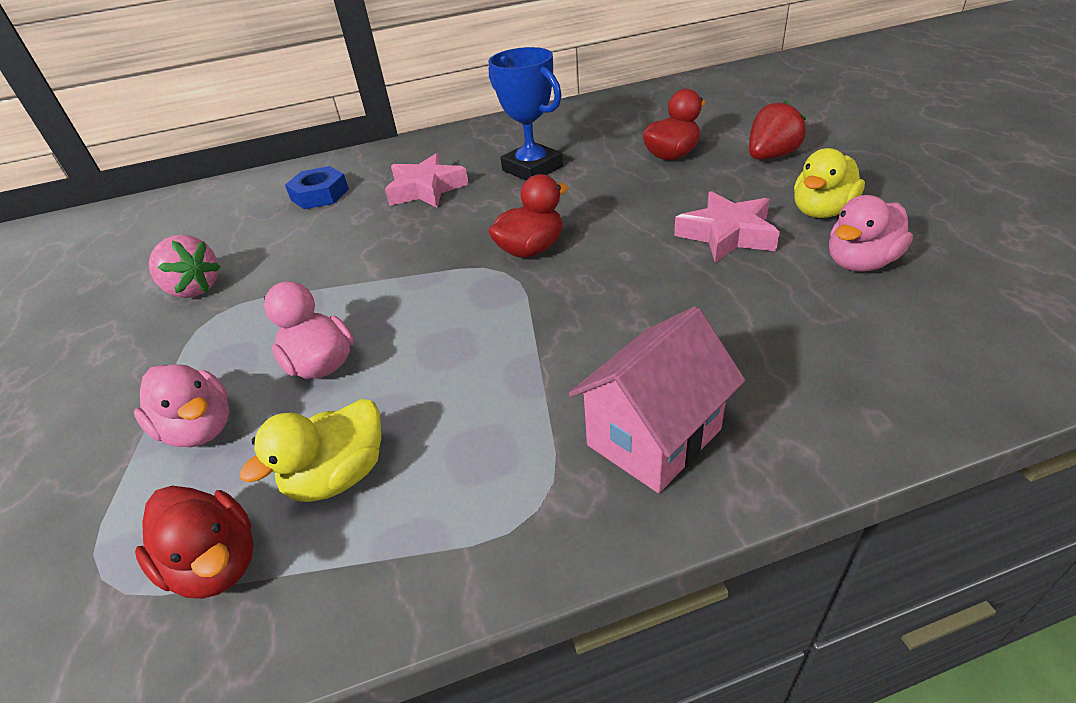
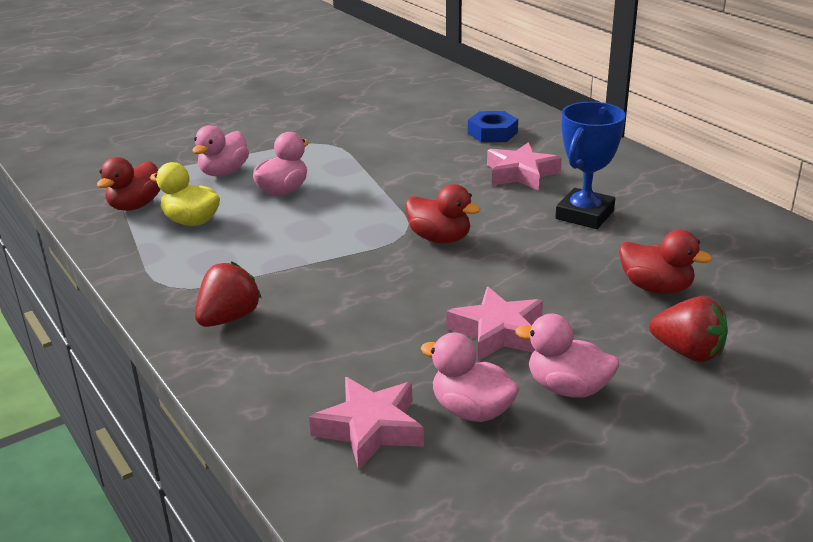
camera: 70 degrees right, 10 degrees down
pink strawberry [149,235,221,298] -> none
pink house [569,306,745,493] -> red strawberry [195,261,262,327]
yellow duck [794,148,865,218] -> pink duck [515,314,619,398]
none -> pink star [309,377,424,470]

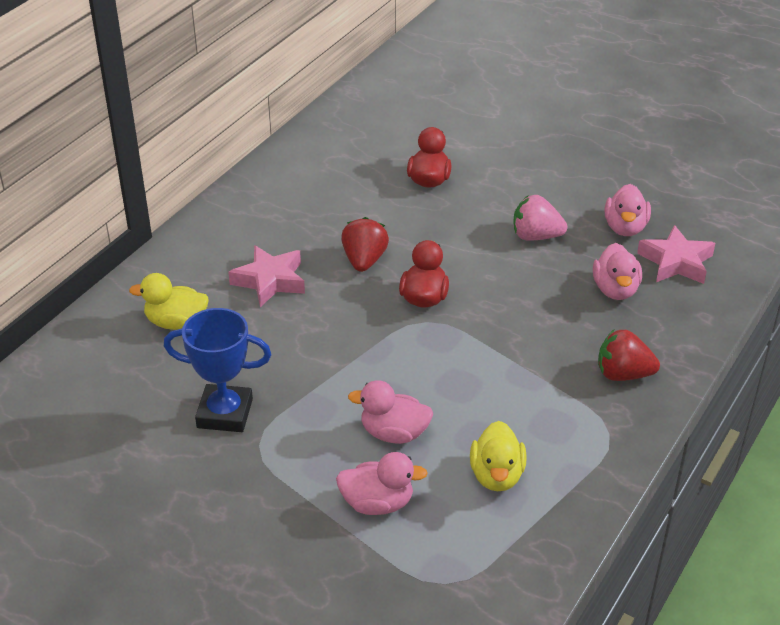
camera: 115 degrees left, 10 degrees up
red duck [97,157,161,211] -> none
pink star [446,287,543,361] -> pink strawberry [514,195,567,241]
blue nut [468,111,518,142] -> yellow duck [129,273,209,330]
pink duck [515,314,619,398] -> pink duck moved to [593,243,642,300]
blue trophy [555,102,626,229] -> blue trophy moved to [164,308,271,432]
red strawberry [649,296,728,362] -> red strawberry moved to [341,217,389,272]

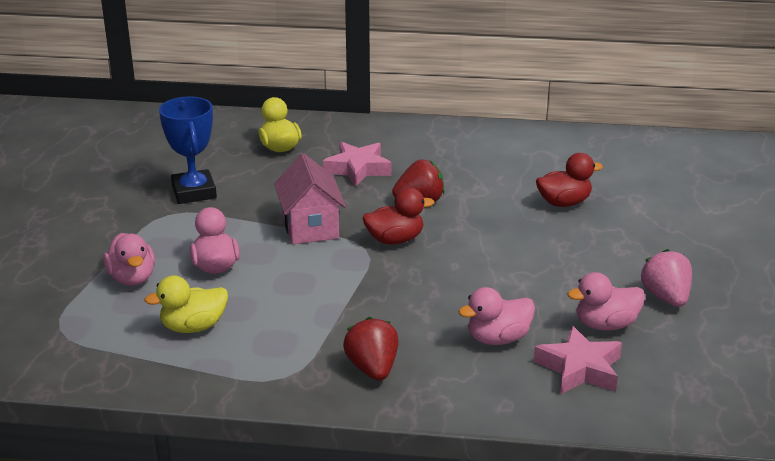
camera: 65 degrees right, 10 degrees down
pink strawberry [514,195,567,241] -> pink strawberry moved to [640,249,692,307]
none -> pink house [274,153,346,244]

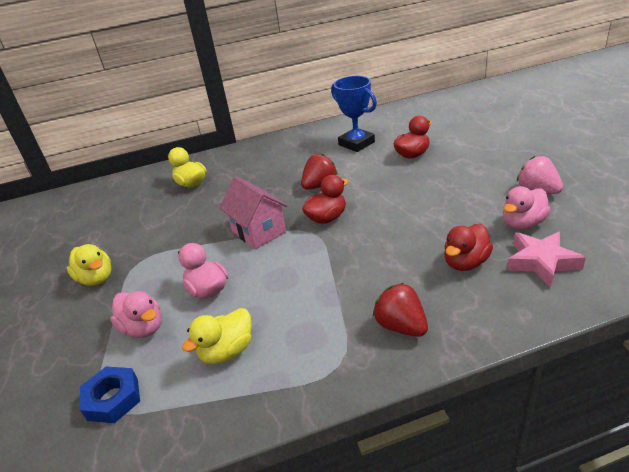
camera: 20 degrees left, 5 degrees up
blue trophy [159,97,217,204] -> blue trophy moved to [331,76,377,152]
pink star [323,142,391,187] -> none
pink duck [458,287,535,345] -> red duck [444,224,493,271]
none -> yellow duck [67,244,112,286]
none -> blue nut [80,366,140,423]

